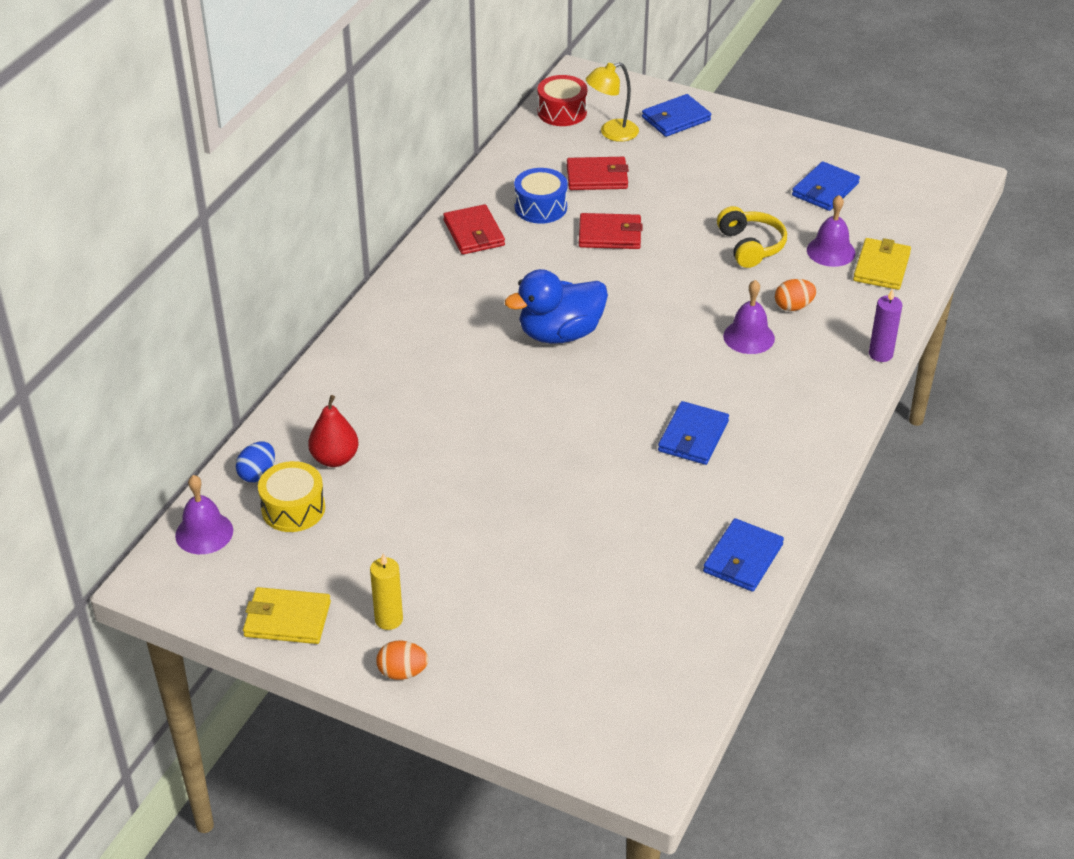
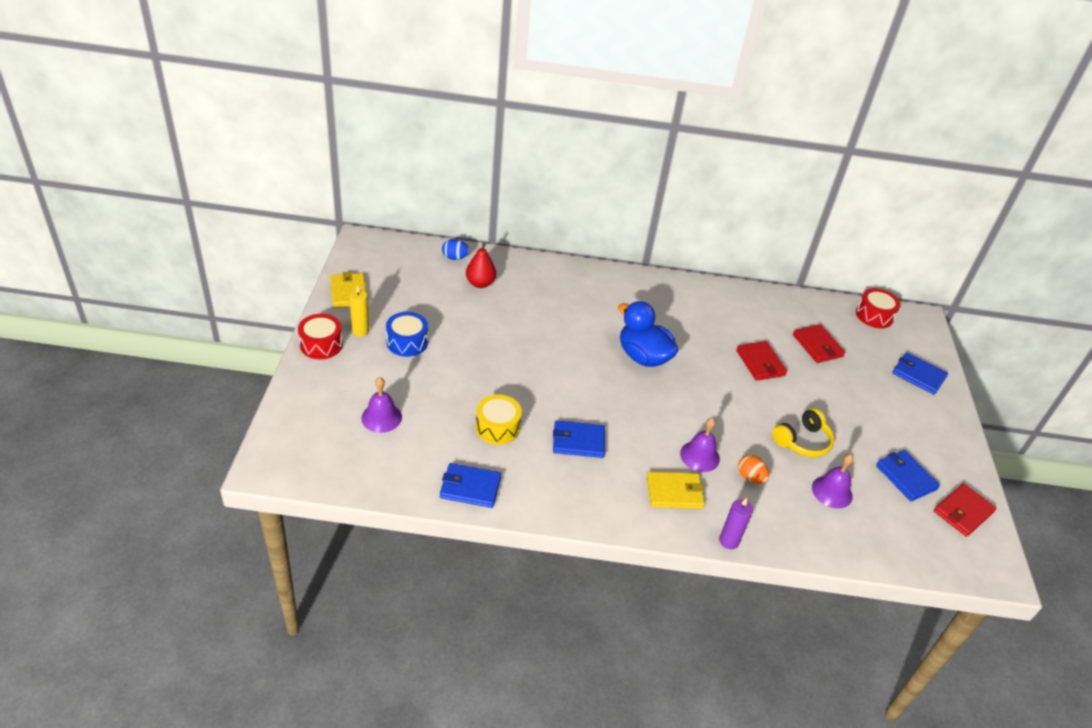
camera: 65 degrees right, 0 degrees up
purple bell [175,475,233,554] -> purple bell moved to [361,377,402,433]
yellow drum [258,461,325,532] -> yellow drum moved to [476,394,522,445]
orange egg [376,641,428,680] -> red drum [298,314,343,359]
red wallet [443,204,505,255] -> red wallet moved to [934,483,997,537]
blue drum [514,168,568,224] -> blue drum moved to [386,312,428,357]
yellow lamp [586,62,639,142] -> none
blue wallet [792,161,860,211] -> blue wallet turned 45 degrees clockwise [876,450,940,501]
yellow wallet [853,238,911,290] -> yellow wallet moved to [647,472,705,509]

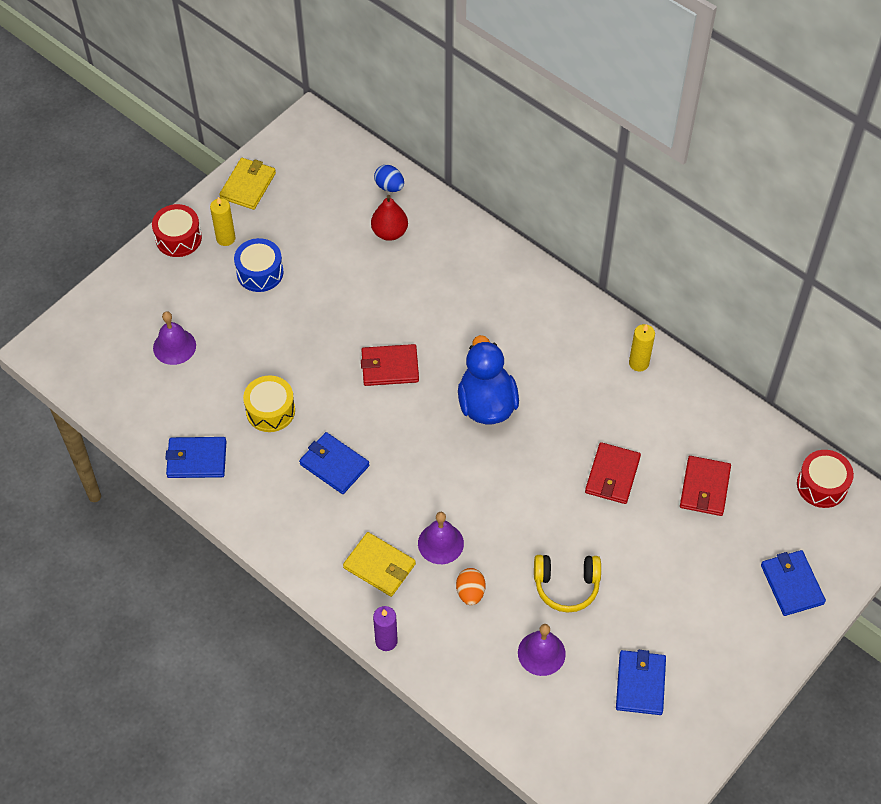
camera: 40 degrees right, 15 degrees up
blue wallet [440,463,501,508] -> blue wallet turned 45 degrees counterclockwise [165,437,226,478]
red wallet [934,483,997,537] -> red wallet moved to [361,344,419,386]
none -> yellow candle [629,324,655,372]

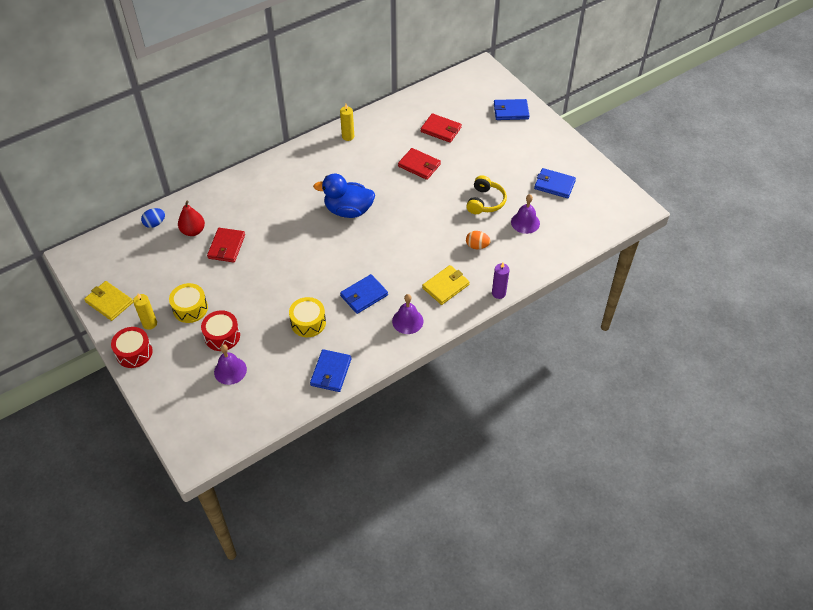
camera: 75 degrees left, 5 degrees down
blue drum [234,238,284,292] -> yellow drum [169,283,208,323]
red wallet [361,344,419,386] -> red wallet moved to [207,228,245,262]
purple bell [418,512,464,564] -> purple bell moved to [392,294,423,334]
red drum [797,450,854,508] -> red drum moved to [201,310,240,351]

